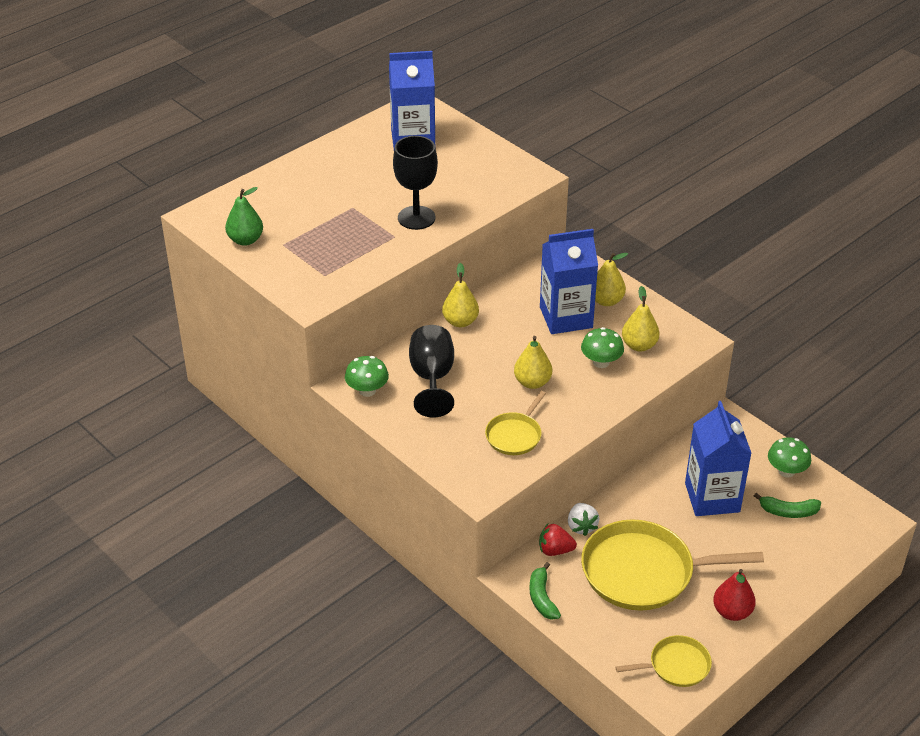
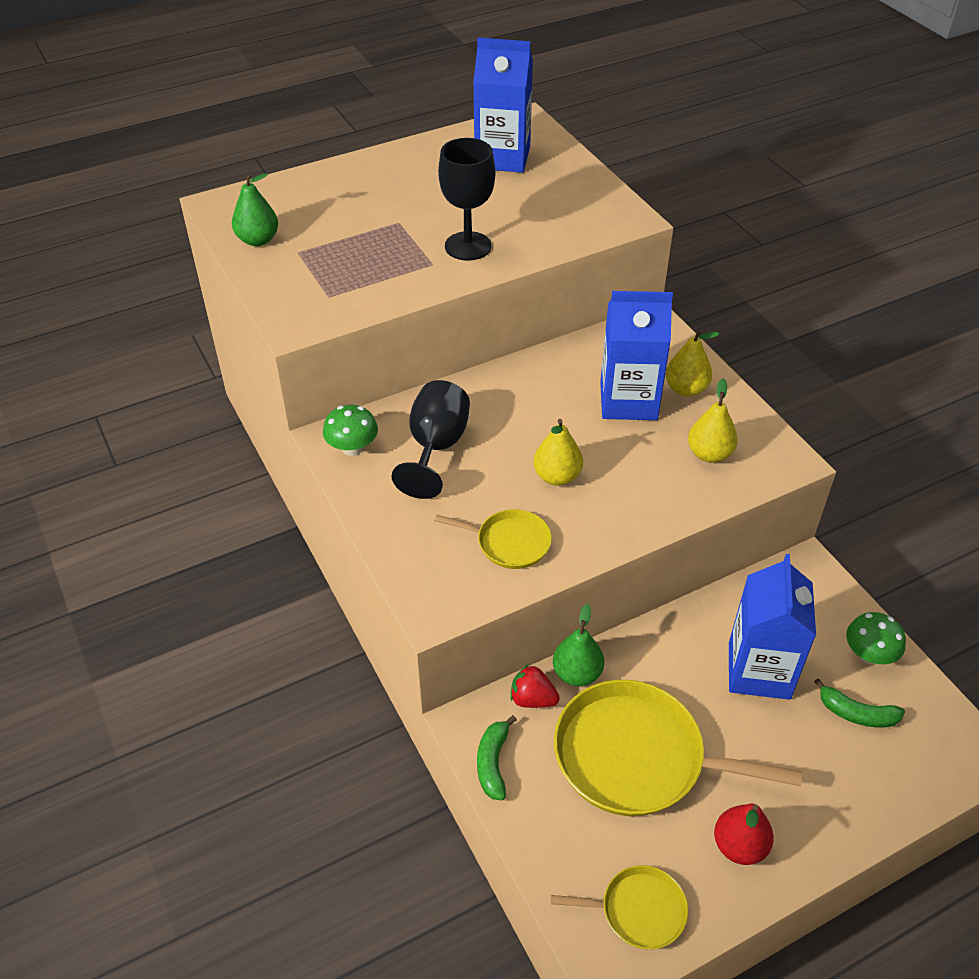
camera: 15 degrees right, 5 degrees up
yellow pear [442,263,479,327] -> none
yellow pan [485,391,546,455] -> yellow pan turned 120 degrees counterclockwise [435,509,552,569]
white strawberry [568,503,600,536] -> green pear [553,604,604,686]
green mushroom [581,327,624,368] -> none

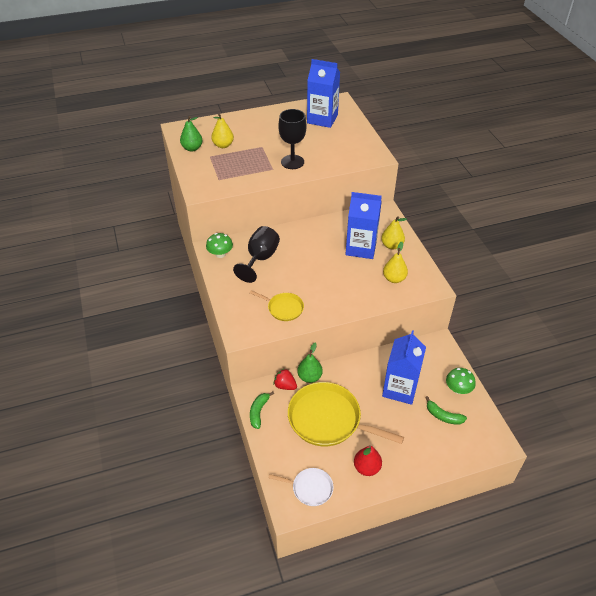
camera: 10 degrees right, 0 degrees up
yellow pear [533,419,583,486] -> yellow pear moved to [211,113,234,148]
yellow pan [551,865,688,949] -> white pan [269,468,334,506]

